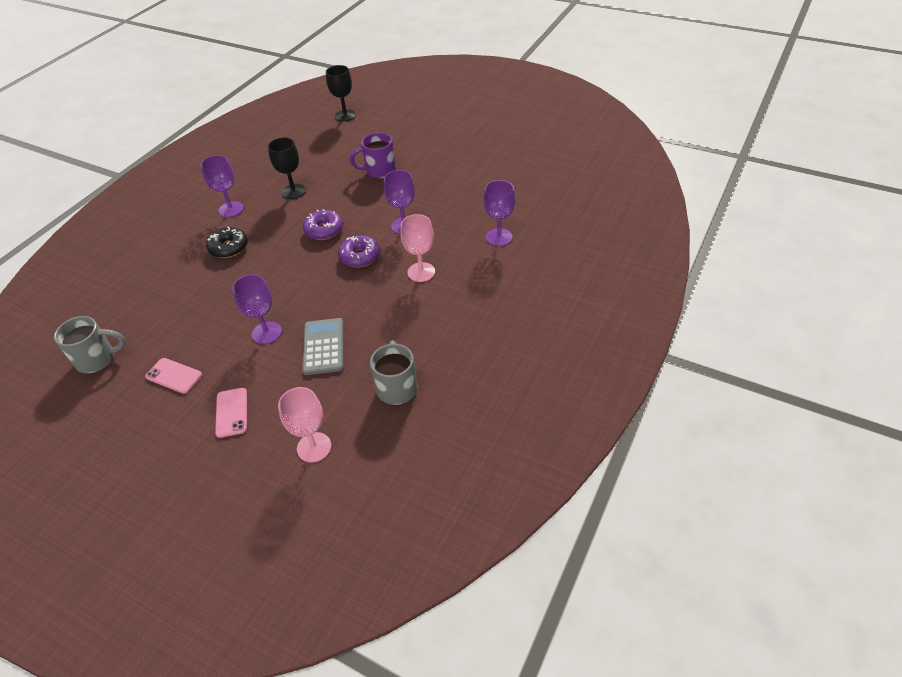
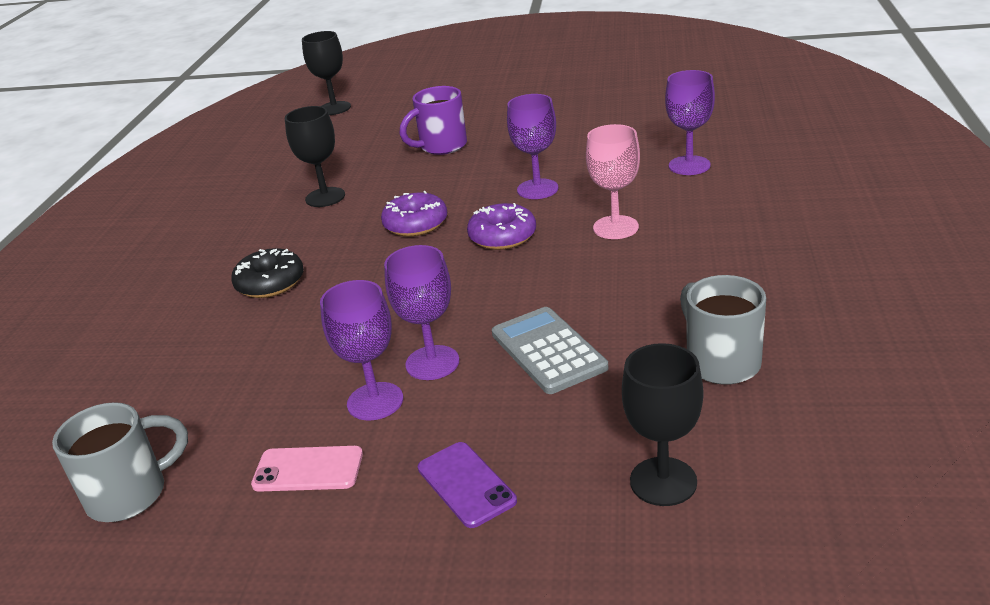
camera: 20 degrees left, 15 degrees down
purple goblet [201,155,244,217] -> purple goblet moved to [320,280,403,420]
pink phone [215,388,247,438] -> purple phone [418,442,517,528]
pink goblet [278,387,331,462] -> black goblet [622,343,703,506]

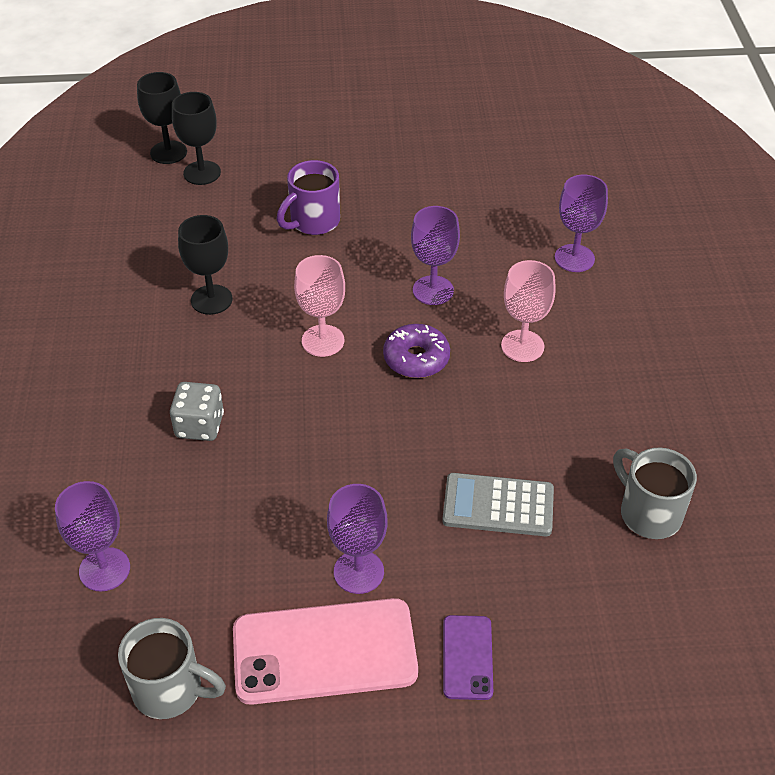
camera: 15 degrees left, 15 degrees up
grey mug [52,402,188,522] -> grey mug turned 60 degrees clockwise [118,618,226,719]
black donut [231,248,304,298] -> grey dice [170,382,224,441]
pink phone [251,446,363,492] -> pink phone [233,598,418,705], size x1.98
purple donut [381,191,447,237] -> pink goblet [294,255,345,357]
purple goblet [384,245,459,380] -> purple goblet moved to [55,481,130,591]
purple phone [418,442,517,528] -> purple phone turned 45 degrees clockwise [443,615,493,700]
grey calculator [492,307,608,394] -> grey calculator turned 45 degrees counterclockwise [442,473,554,536]
black goblet [622,343,703,506] -> black goblet moved to [172,92,221,185]

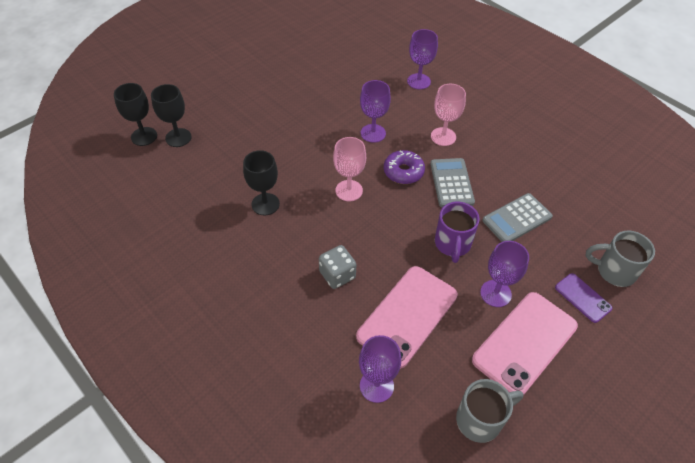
camera: 40 degrees left, 5 degrees up
purple mug [277,160,340,235] -> purple mug moved to [435,202,479,263]
grey mug [613,448,697,539] -> grey mug moved to [586,230,655,287]
none -> pink phone [356,266,458,369]
none -> grey calculator [430,158,475,207]

